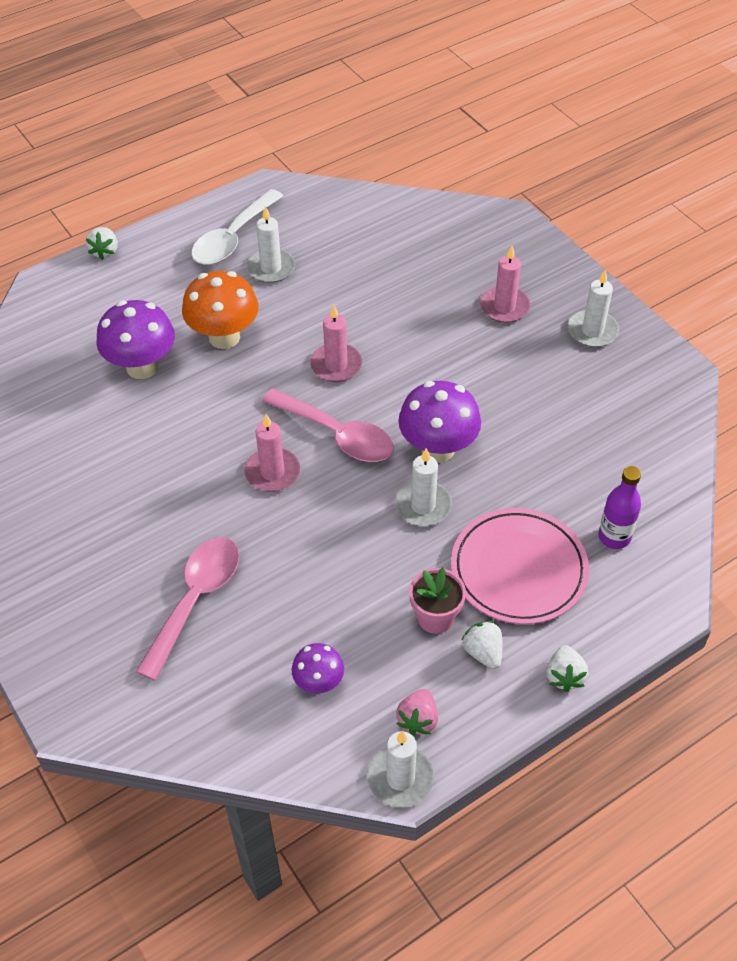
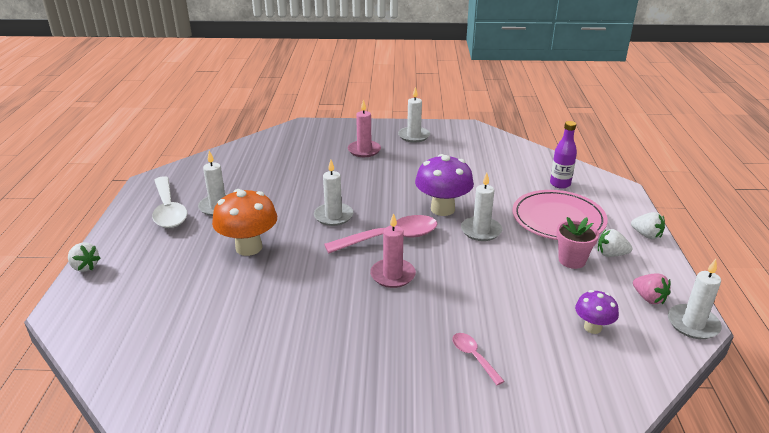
camera: 55 degrees left, 20 degrees down
purple mushroom [96,300,175,379] -> none
pink spoon [136,537,239,681] -> pink spoon [452,333,504,385], size x0.50
pink candle [310,305,362,382] -> white candle [314,160,353,226]

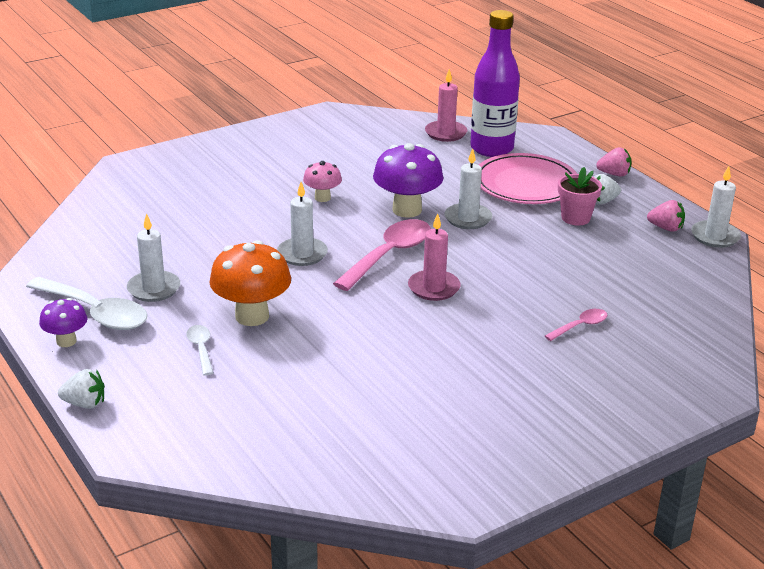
camera: 35 degrees left, 0 degrees up
pink candle [348,99,381,157] -> pink candle moved to [425,69,467,142]
white candle [398,87,430,143] -> none
pink spoon [452,333,504,385] -> pink spoon turned 120 degrees clockwise [545,309,608,341]
purple bottle [550,121,577,189] -> purple bottle [470,10,520,157], size x1.78
purple mushroom [575,290,619,334] -> purple mushroom moved to [39,298,87,347]
white strawberry [631,212,665,239] -> pink strawberry [596,147,632,176]
none -> white spoon [186,325,214,375]
none -> pink mushroom [303,161,342,202]

